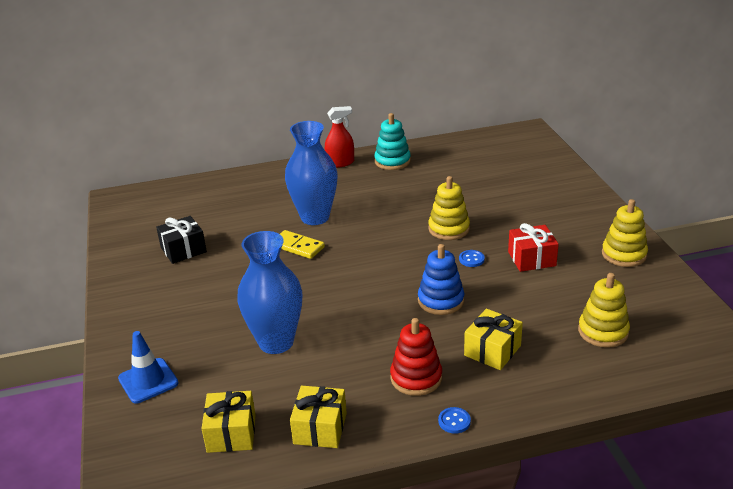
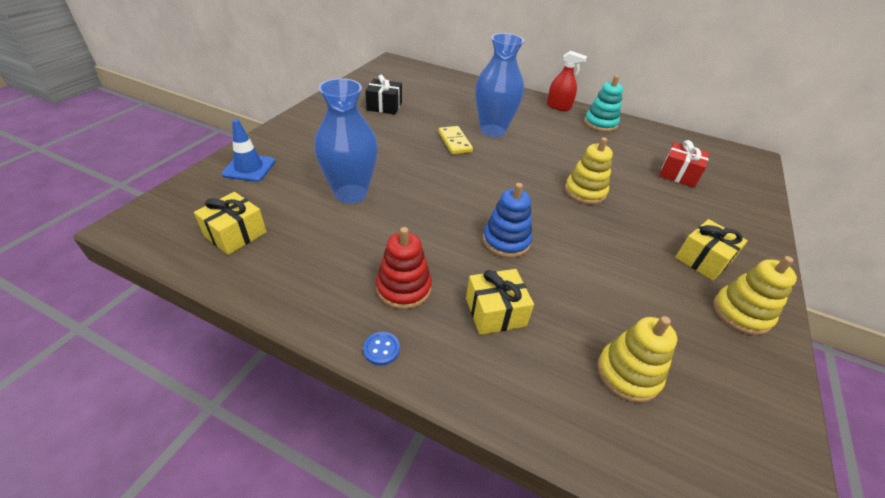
camera: 35 degrees right, 10 degrees up
yellow gift [290,386,347,448] -> yellow gift moved to [675,219,748,280]
blue button [459,250,485,267] -> none
red gift [508,223,559,272] -> red gift moved to [659,140,709,188]

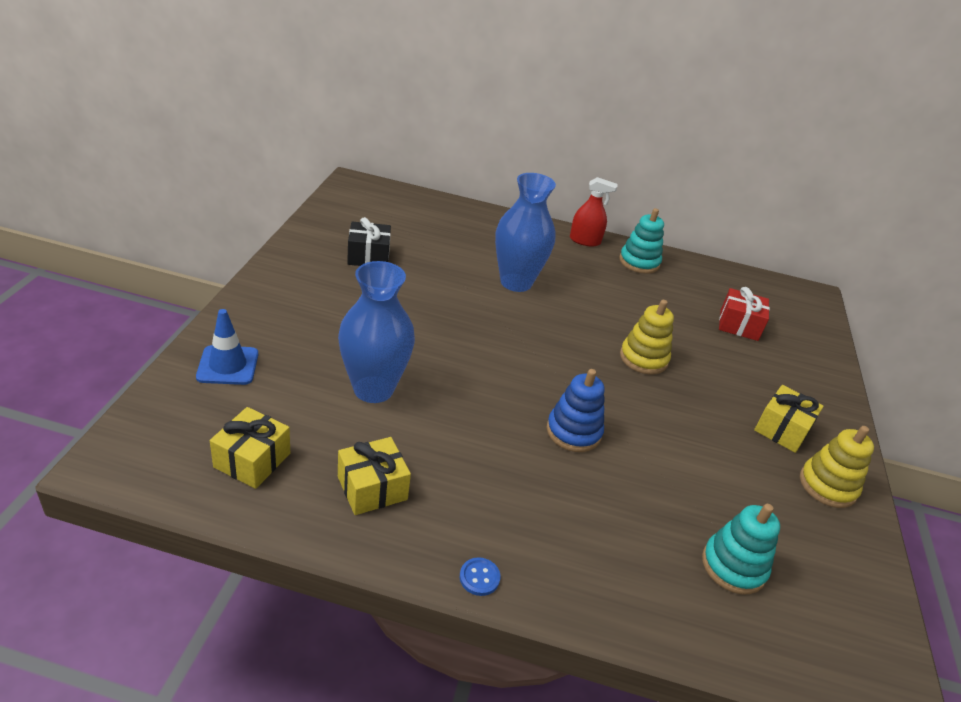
camera: 15 degrees left, 5 degrees down
red stacking toy [376,227,432,309] -> none
yellow domino [438,126,473,154] -> none
yellow gift [466,269,534,335] -> yellow gift moved to [338,437,411,515]
yellow stacking toy [597,316,677,403] -> turquoise stacking toy [702,504,780,594]

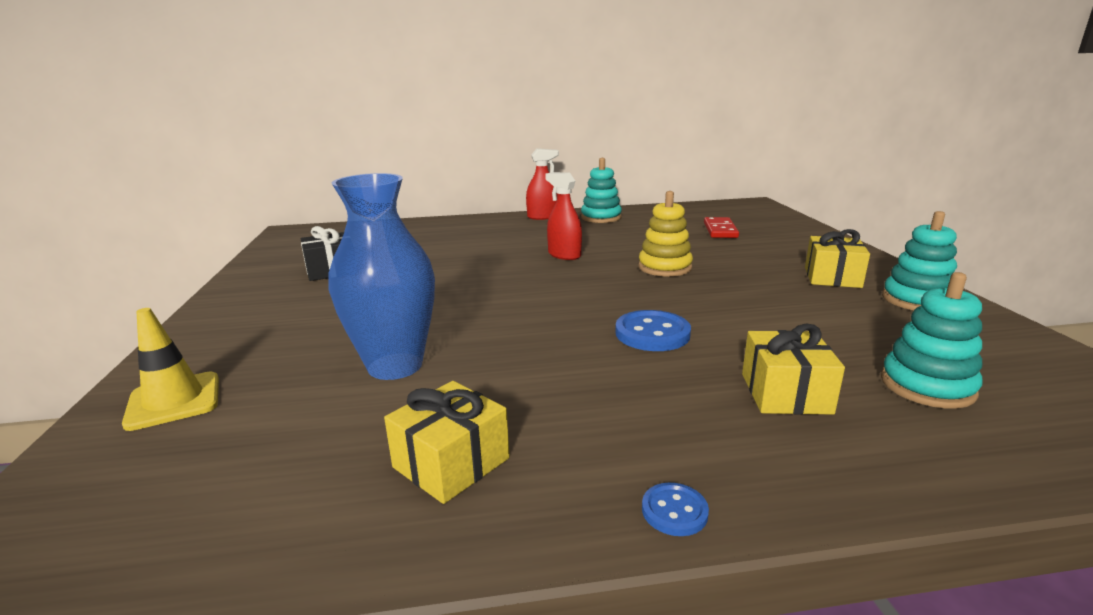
camera: 15 degrees left, 15 degrees down
blue traffic cone [196,309,258,385] -> yellow traffic cone [122,308,219,431]
yellow gift [210,407,290,489] -> yellow gift moved to [742,324,845,415]
blue vase [495,173,556,292] -> none
blue stacking toy [546,369,605,452] -> blue button [615,310,691,351]
red gift [719,287,770,341] -> red domino [704,217,739,238]
yellow stacking toy [800,426,874,508] -> turquoise stacking toy [882,211,957,310]
none -> red spray bottle [545,172,582,260]

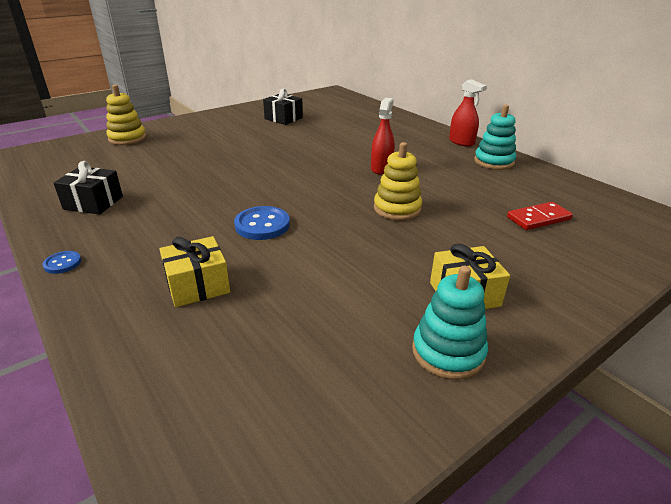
camera: 60 degrees right, 10 degrees up
yellow traffic cone [122,308,219,431] -> yellow stacking toy [106,85,147,145]
blue vase [328,173,435,380] -> none
yellow gift [384,381,510,504] -> black gift [54,161,123,215]
turquoise stacking toy [881,272,982,409] -> none

